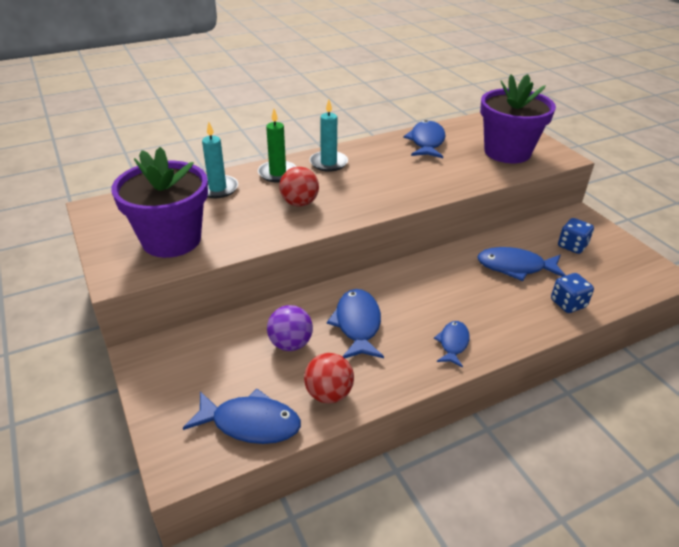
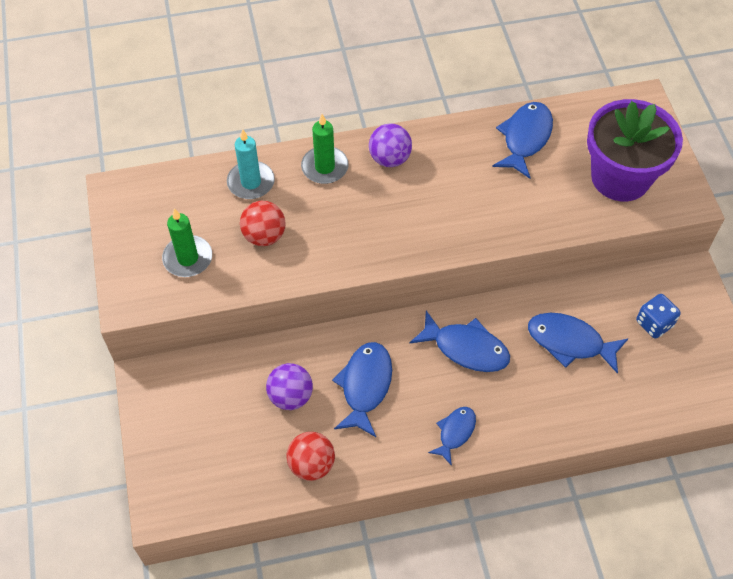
camera: 15 degrees right, 20 degrees up
purple flower pot [111,147,208,258] -> green candle [162,208,212,277]
blue fish [183,389,301,444] -> blue fish moved to [410,311,510,372]
red ball [279,167,319,207] -> red ball moved to [240,201,286,246]
turquoise candle [309,100,348,172] -> purple ball [369,123,412,167]
blue dice [551,273,594,313] -> none

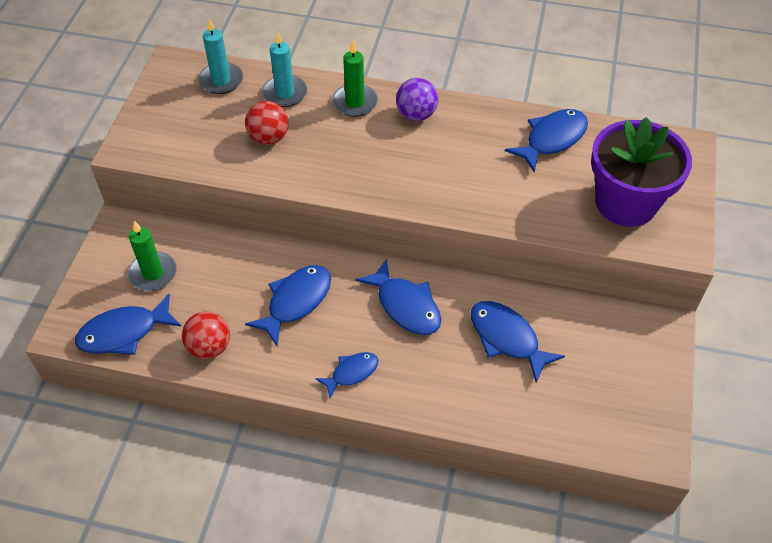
camera: 25 degrees right, 5 degrees down
green candle [162,208,212,277] -> green candle moved to [128,221,177,291]
purple ball [266,363,313,410] -> none
blue dice [636,294,681,338] -> none
none -> blue fish [75,294,182,355]
none -> turquoise candle [198,18,243,94]

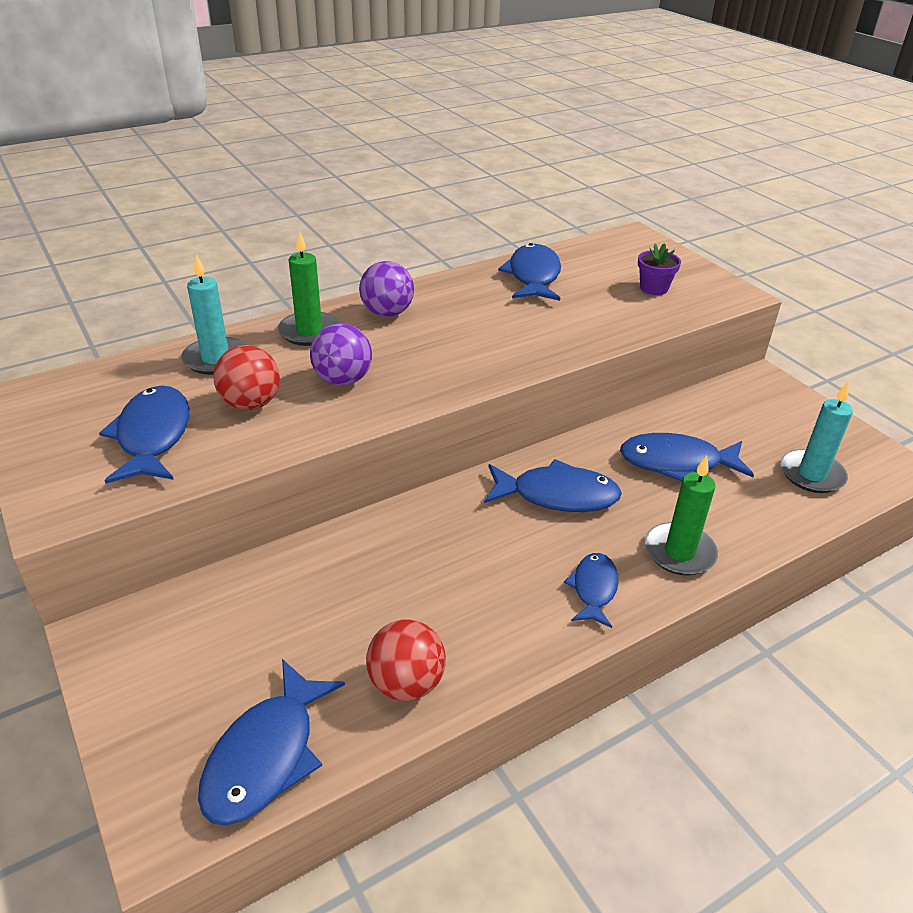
camera: 45 degrees left, 15 degrees down
green candle [128,221,177,291] -> green candle moved to [645,455,718,575]
turquoise candle [198,18,243,94] -> turquoise candle moved to [781,382,853,493]
blue fish [245,265,331,346] -> blue fish moved to [99,386,189,484]
purple flower pot [591,117,692,227] -> purple flower pot [638,243,681,295], size x0.40
none -> purple ball [310,323,372,386]

